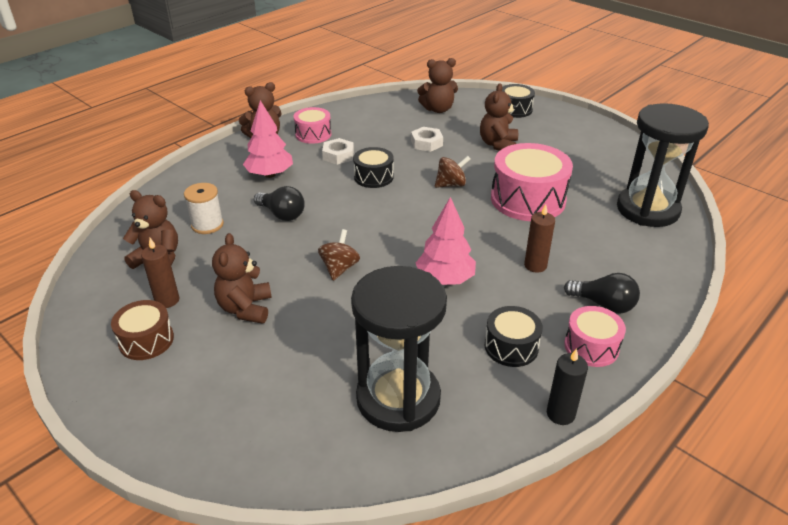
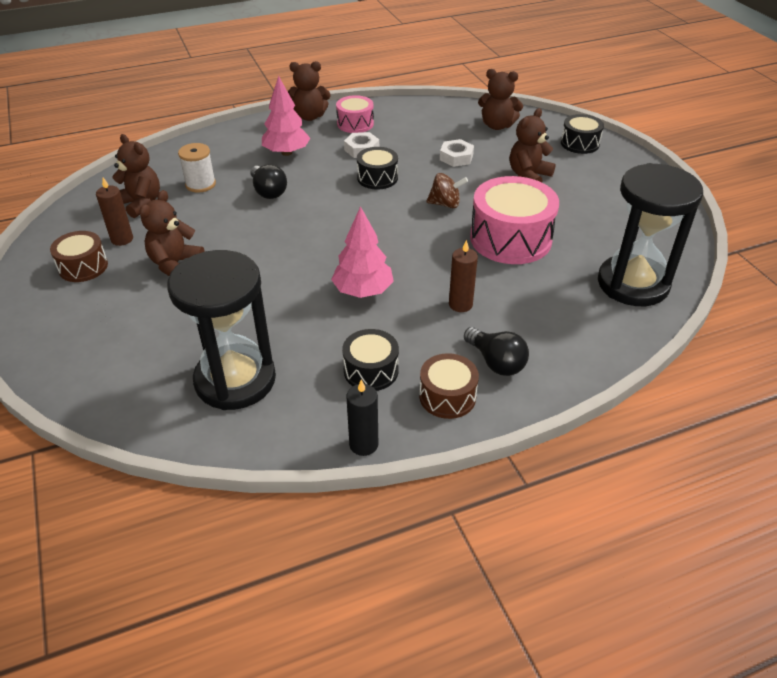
camera: 25 degrees right, 5 degrees up
brown spinning top [318,229,360,281] -> none
pink drum [564,306,626,367] -> brown drum [419,353,479,419]

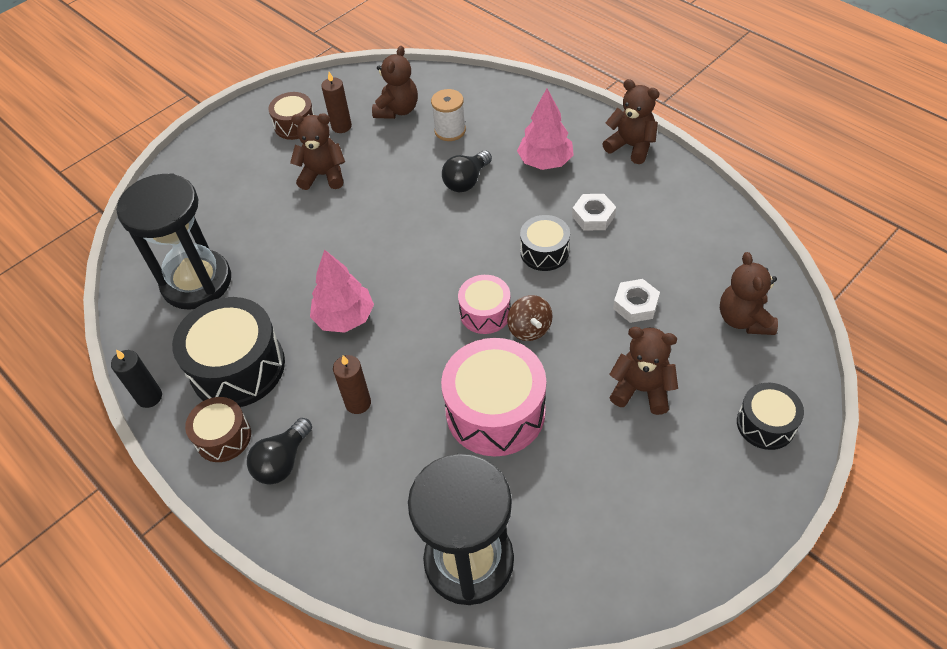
camera: 70 degrees right, 10 degrees up
brown teddy bear [288,61,331,121] -> brown teddy bear turned 150 degrees clockwise [602,79,660,164]
pink drum [336,95,374,133] -> pink drum moved to [458,275,511,334]
black drum [342,329,399,391] -> black drum [172,297,285,407], size x1.80

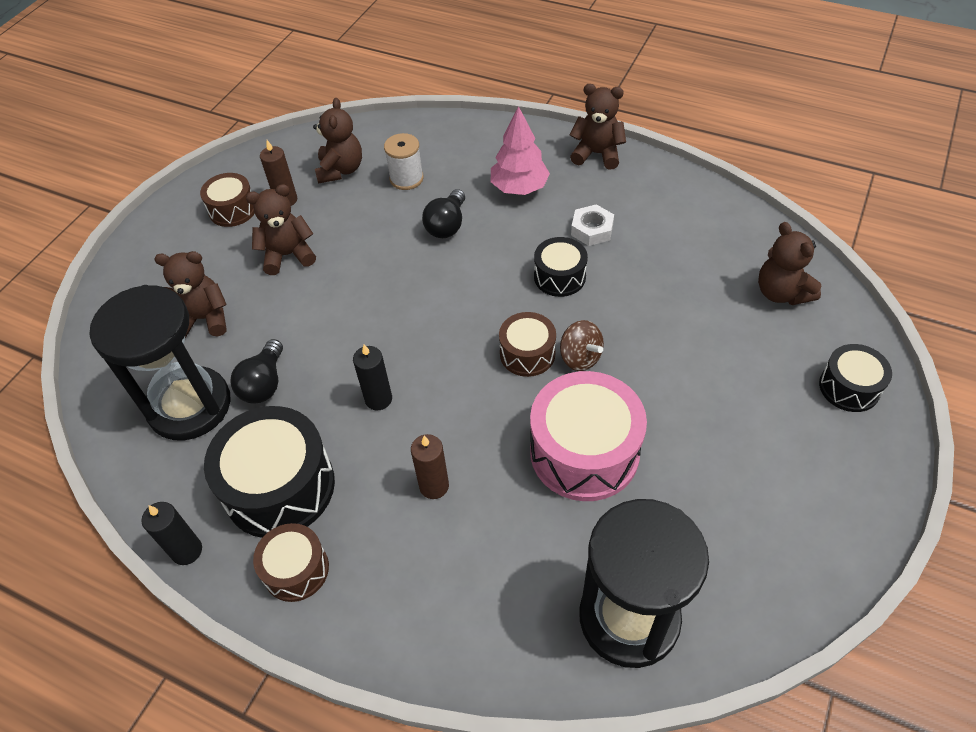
camera: 20 degrees left, 0 degrees up
black light bulb [247,418,312,485] -> black light bulb moved to [230,339,283,404]
pink tree [310,249,374,333] -> black candle [353,344,392,410]
pink drum [458,275,511,334] -> brown drum [499,312,556,377]
brown teddy bear [609,327,678,415] -> brown teddy bear moved to [154,251,227,338]
white nut [613,279,660,323] -> none

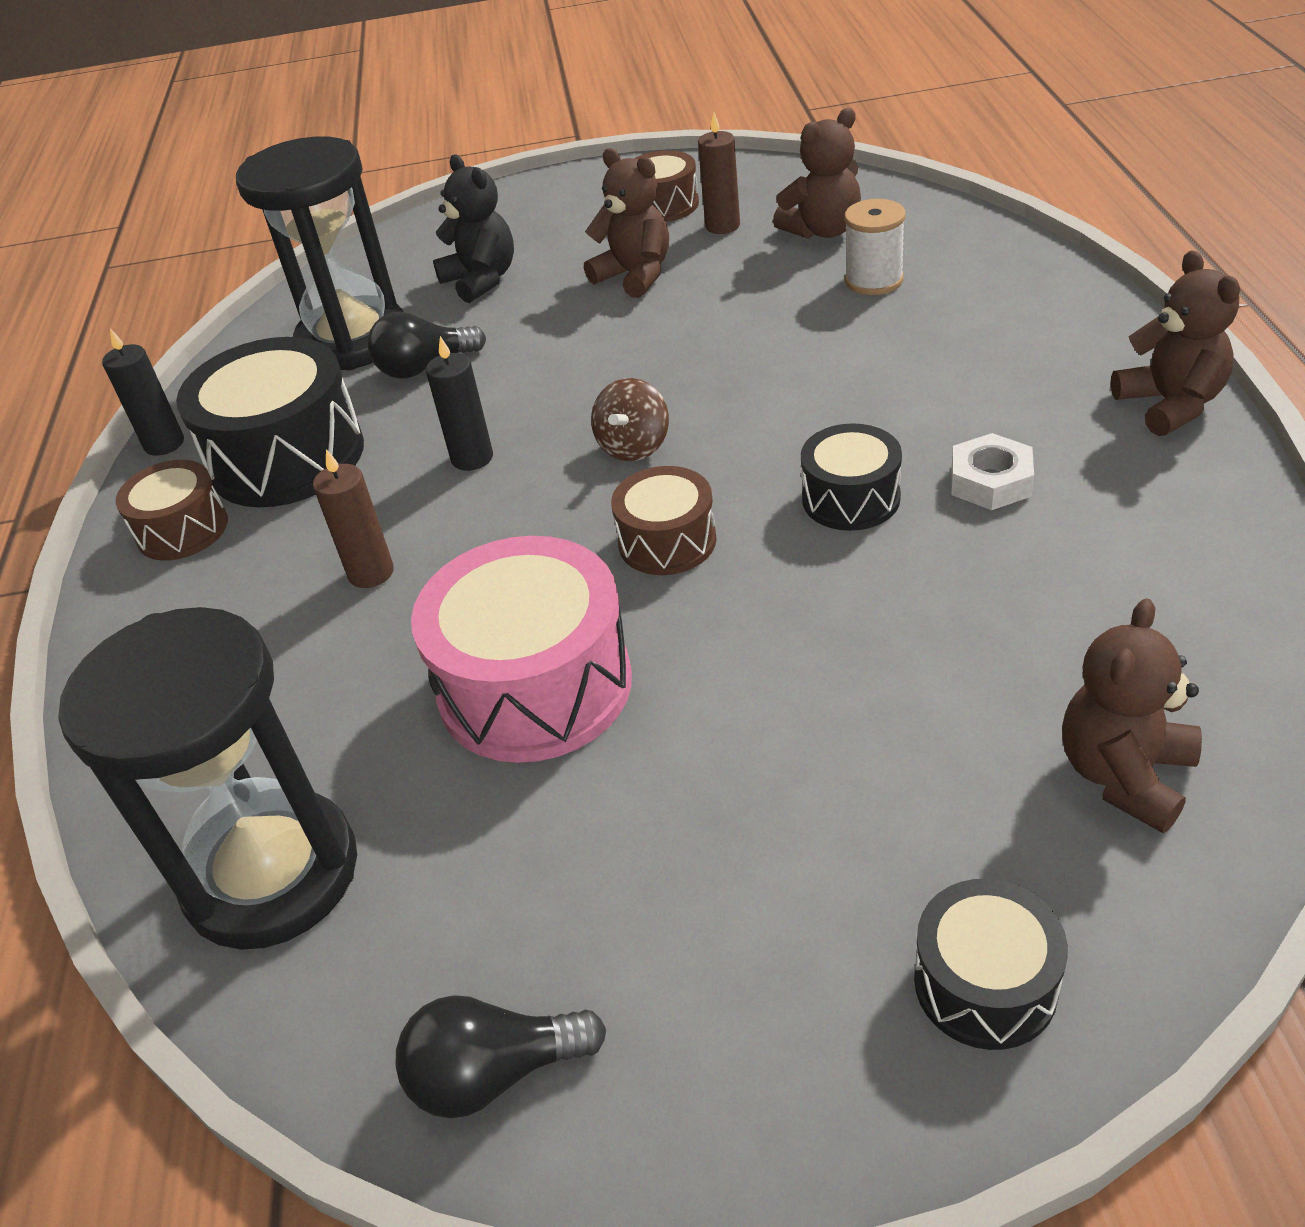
camera: 60 degrees right, 10 degrees down
brown teddy bear [154,251,227,338] -> black teddy bear [433,155,514,303]
black light bulb [422,189,465,238] -> black light bulb moved to [395,995,606,1118]
pink tree [491,106,550,195] -> none
brown spinning top [560,320,604,371] -> brown spinning top moved to [591,378,669,461]

